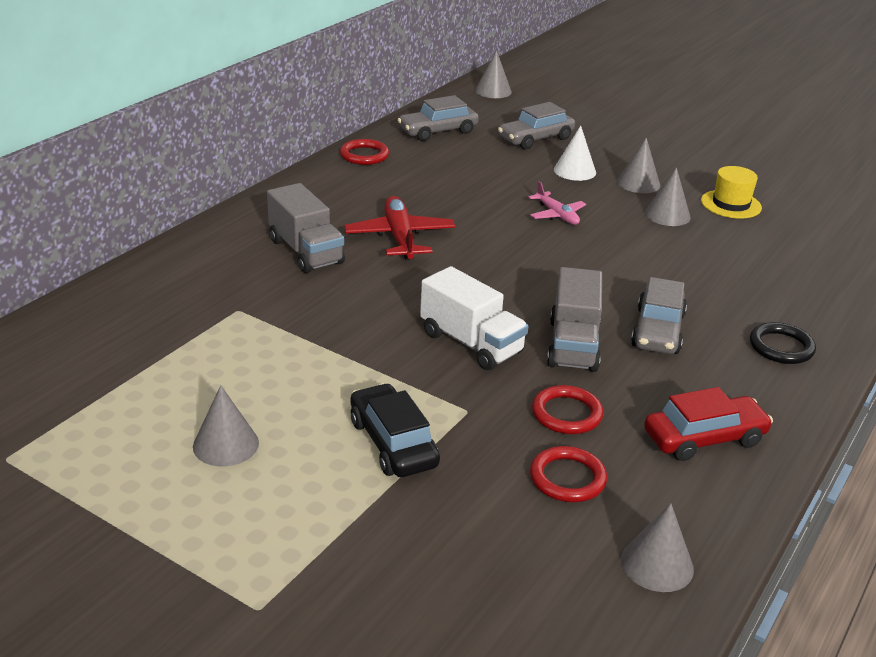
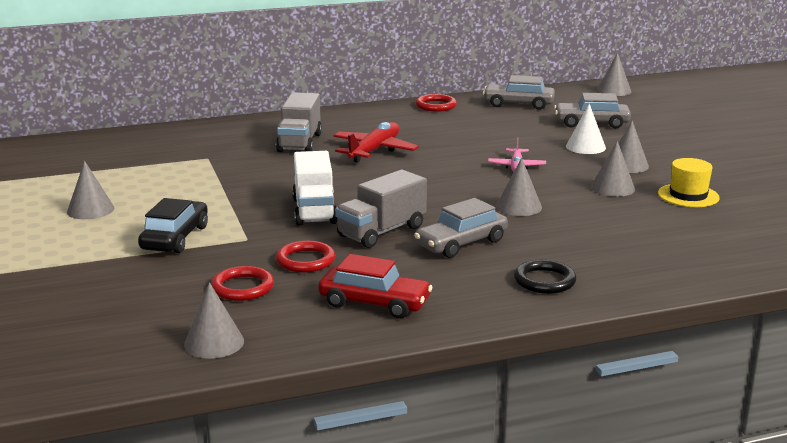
camera: 40 degrees right, 10 degrees down
none -> grey cone [496,158,542,216]

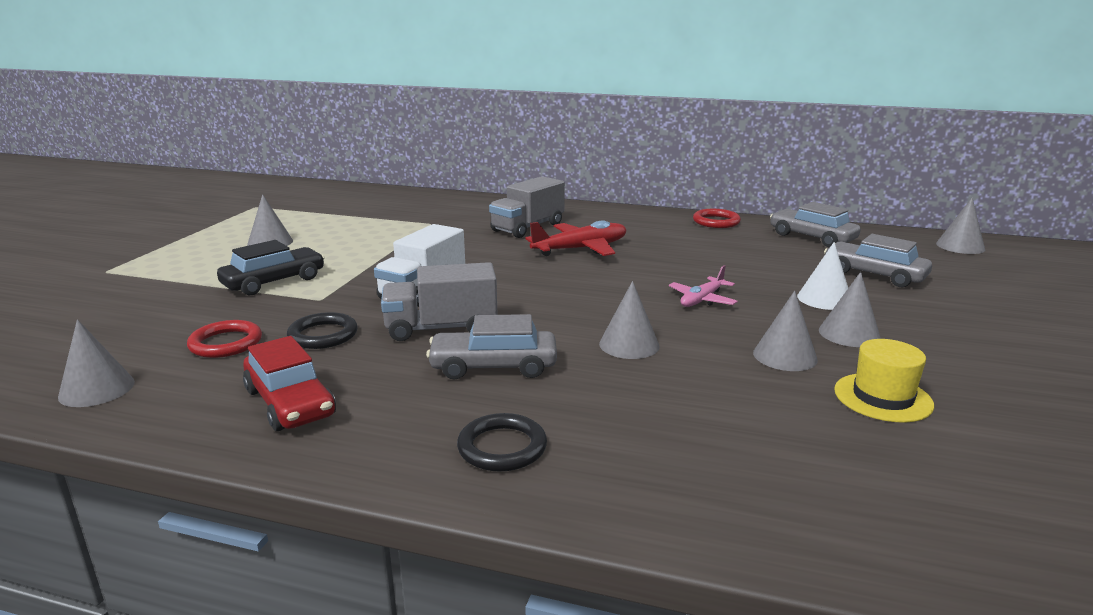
camera: 35 degrees right, 0 degrees up
red ring [276,241,335,273] -> black ring [287,312,358,349]

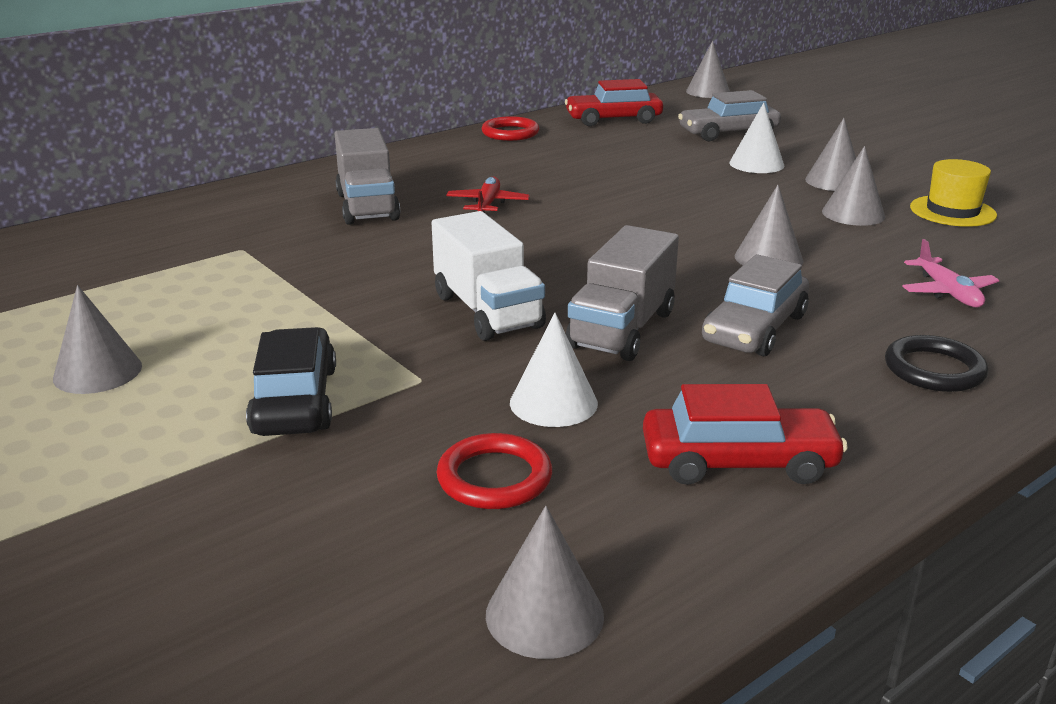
camera: 55 degrees left, 5 degrees up
black ring [287,312,358,349] -> white cone [510,313,598,427]
red plane [525,221,626,256] -> red plane [446,177,530,213], size x0.61
pink plane [669,265,738,307] -> pink plane moved to [902,239,999,307]
grey car [770,202,861,247] -> red car [565,79,663,126]

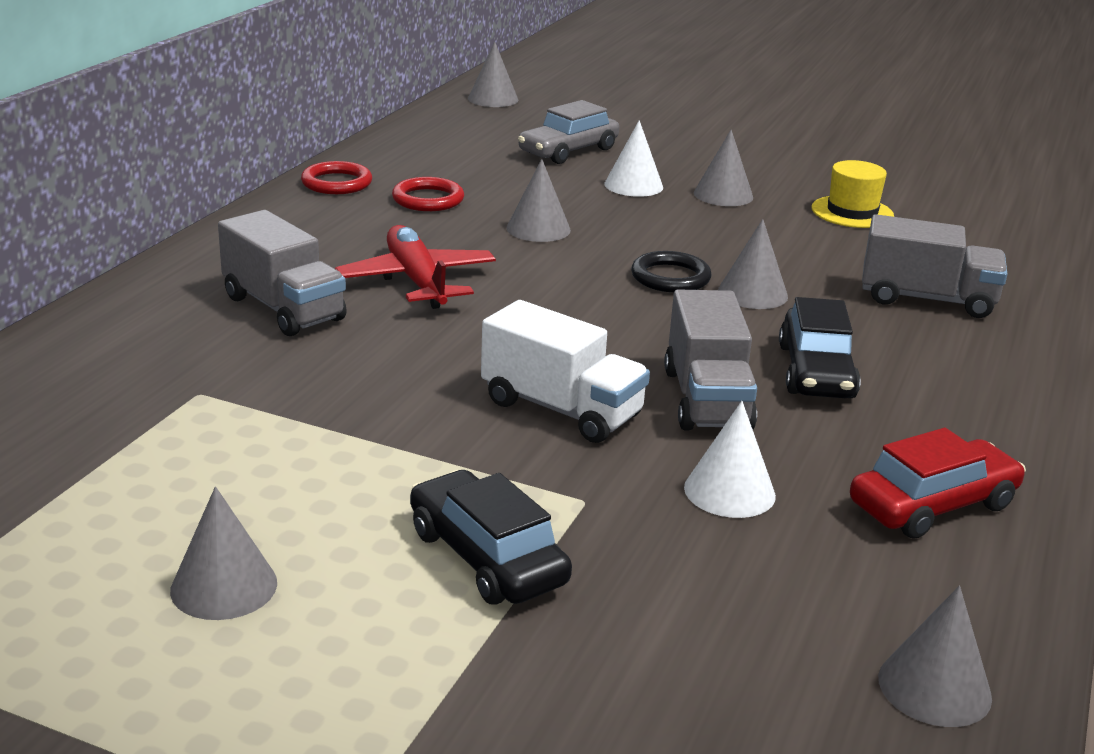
camera: 30 degrees left, 0 degrees up
red ring [437,433,552,509] -> red ring moved to [392,177,464,211]
red plane [446,177,530,213] -> red plane [335,225,496,309], size x1.64
red car [565,79,663,126] -> none
grey car [702,254,809,356] -> black car [779,297,861,398]
grey cone [822,146,885,226] -> grey cone moved to [506,159,571,242]
black ring [885,335,988,392] -> black ring moved to [631,251,712,293]
pink plane [902,239,999,307] -> grey truck [862,214,1007,318]

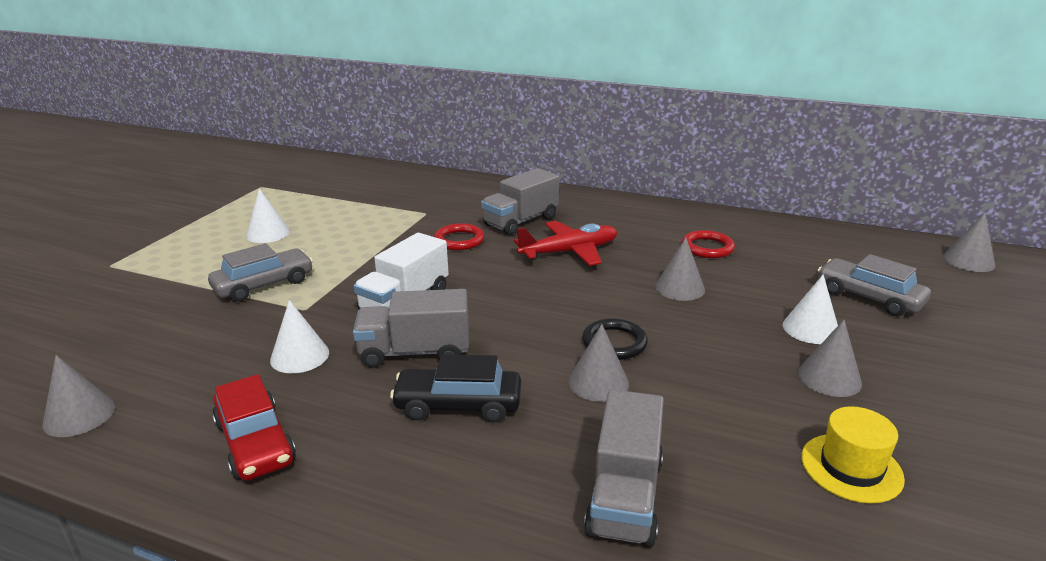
camera: 90 degrees right, 0 degrees up
grey cone [170,486,277,620] -> white cone [246,188,290,243]
red ring [301,161,372,194] -> red ring moved to [434,223,485,250]
black car [410,470,572,605] -> grey car [208,243,313,302]

